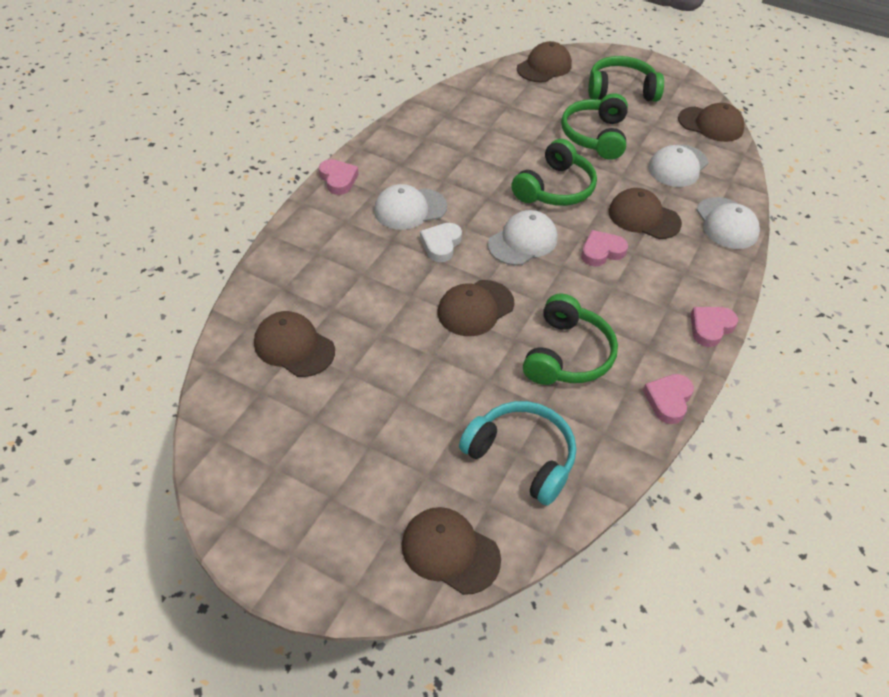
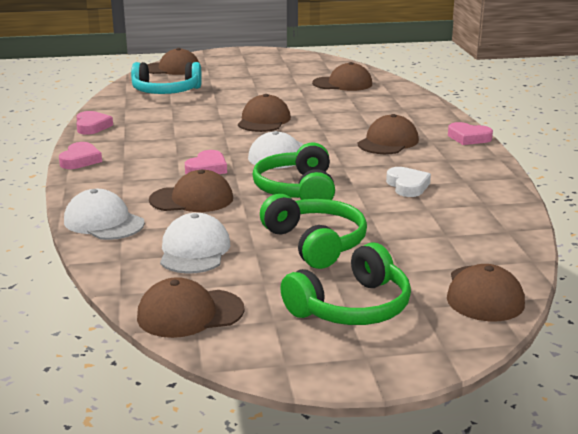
camera: 145 degrees right, 25 degrees down
white cap [374,184,447,230] -> brown cap [357,114,419,154]
white heart [420,223,462,262] -> white heart moved to [386,167,431,197]
green headphones [523,294,618,385] -> none

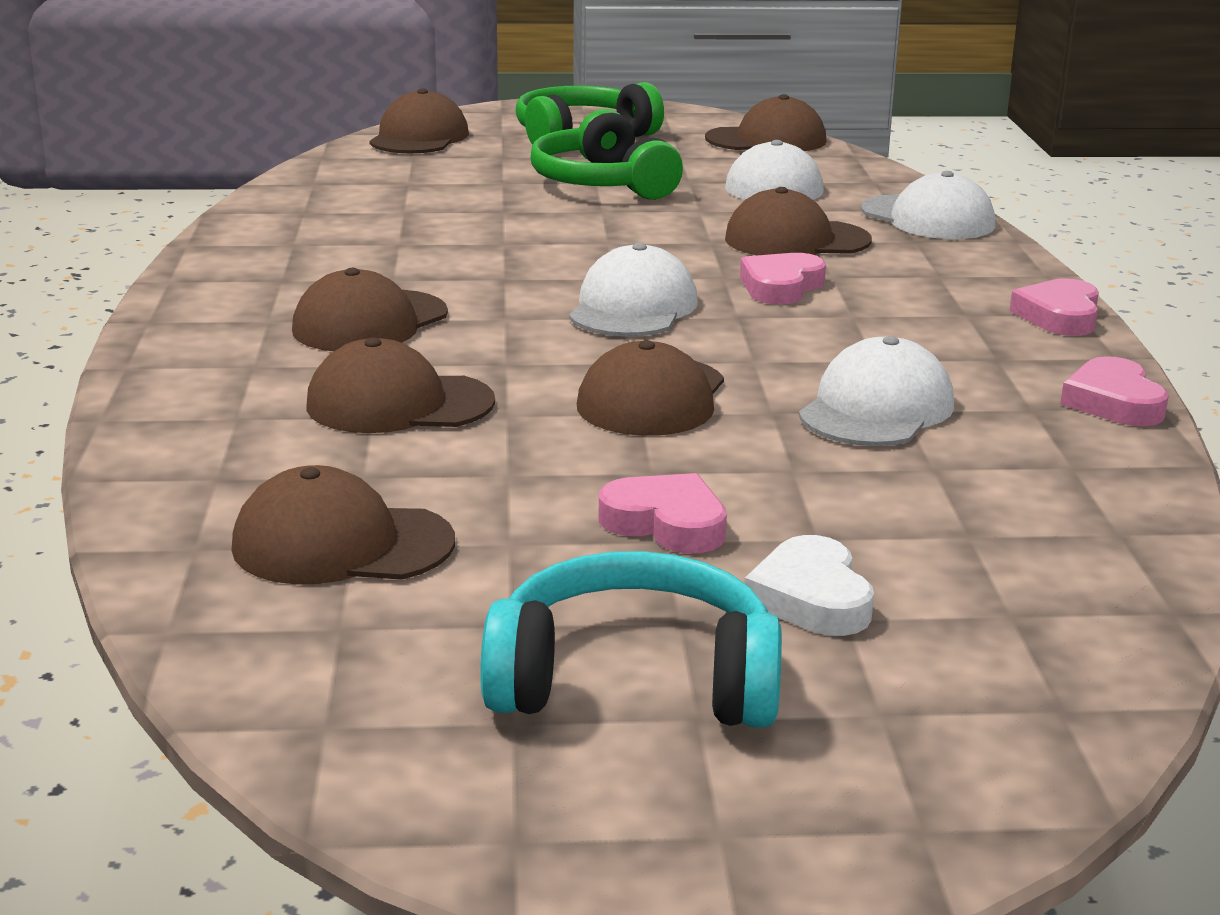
camera: 175 degrees left, 0 degrees up
turquoise headphones [131,62,202,94] -> turquoise headphones moved to [480,551,782,728]
brown cap [147,48,199,75] -> brown cap moved to [306,338,495,433]
green headphones [252,142,335,200] -> none
white heart [386,167,431,197] -> white heart moved to [745,535,874,636]
pink heart [448,122,493,145] -> pink heart moved to [599,473,727,554]
none -> white cap [799,336,954,446]

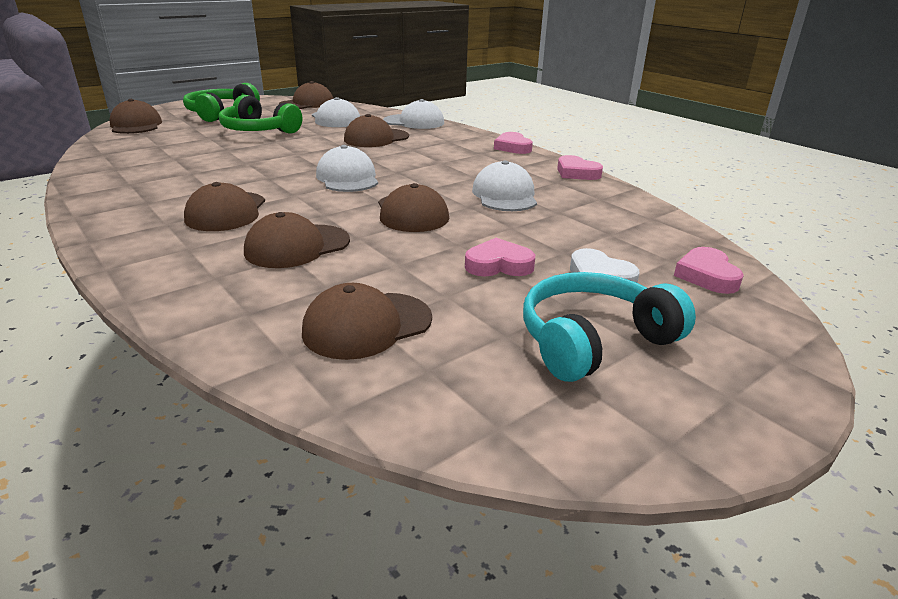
camera: 35 degrees left, 5 degrees up
pink heart [740,253,826,304] -> pink heart moved to [674,247,744,294]

